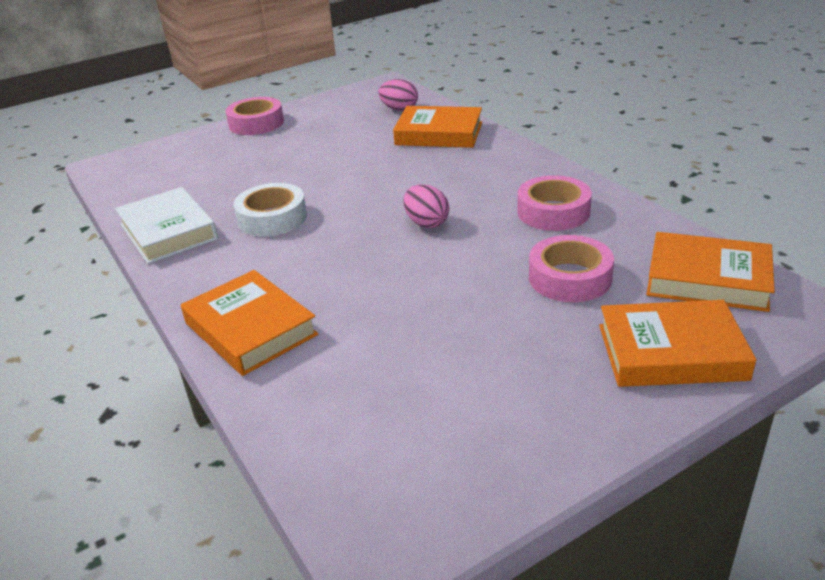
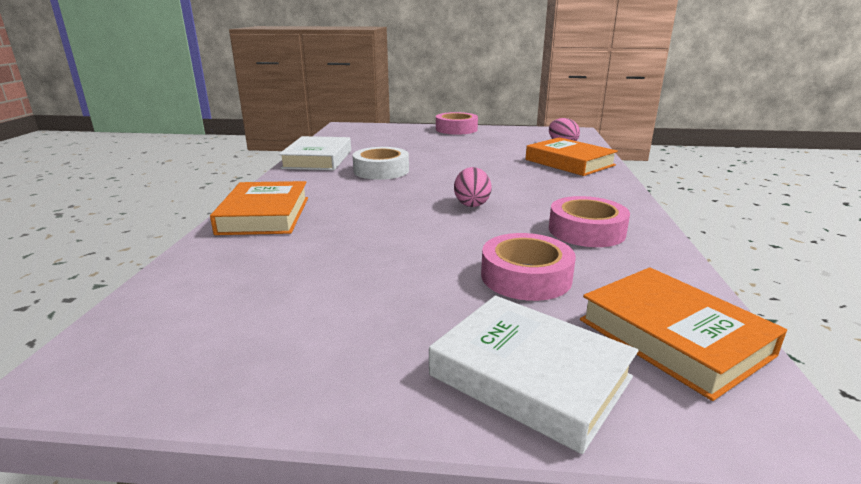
camera: 35 degrees right, 10 degrees down
orange book [599,300,756,387] -> white book [429,296,638,454]

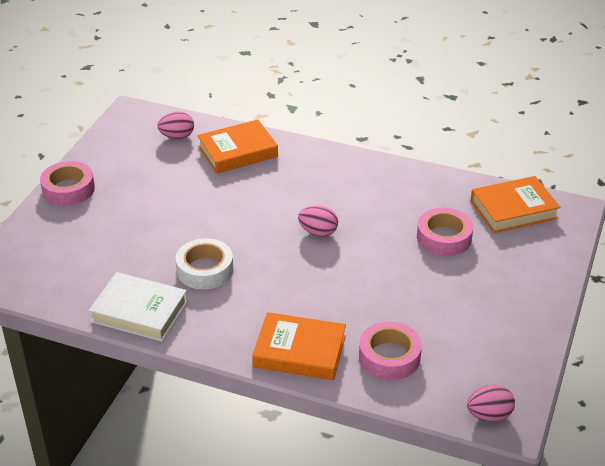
camera: 75 degrees left, 15 degrees up
white book [429,296,638,454] -> none
pink tape [549,196,630,247] -> pink tape moved to [359,322,422,380]
none -> pink egg [467,385,515,422]

